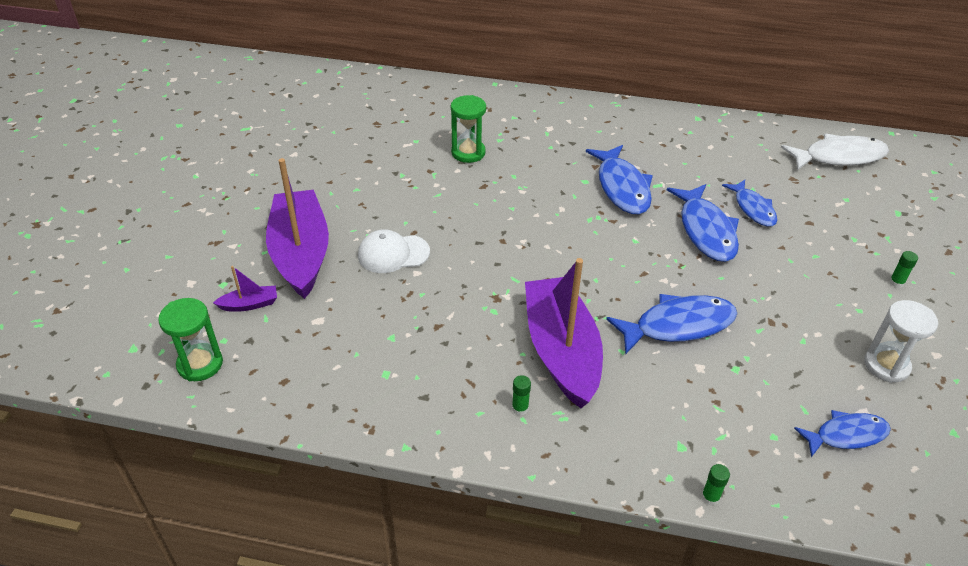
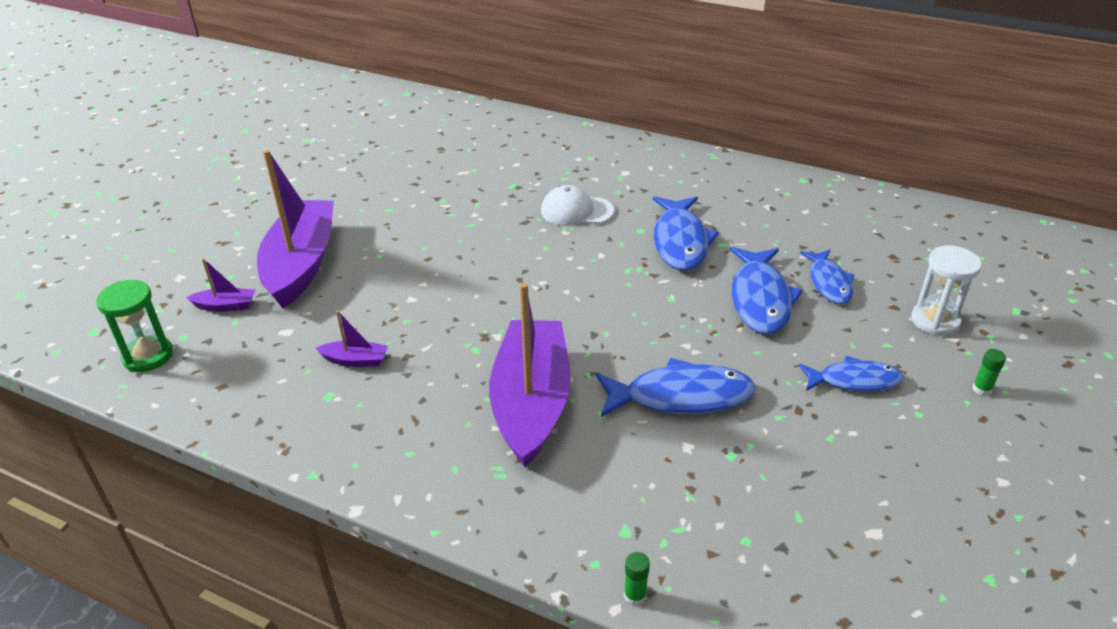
camera: 15 degrees right, 5 degrees down
white cap [358,229,430,273] -> white cap moved to [541,185,614,226]
green hourglass [451,95,486,163] -> none
green glue stick [512,375,531,415] -> none
white fish [781,134,889,170] -> none
blue fish [794,410,891,457] -> blue fish moved to [799,356,904,392]
white hourglass [864,300,938,383] -> white hourglass moved to [911,246,982,336]
none -> purple boat [316,311,388,367]

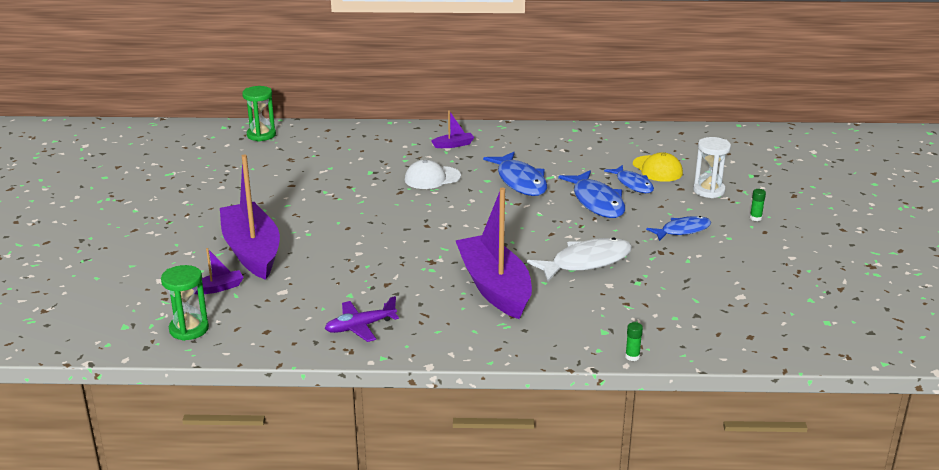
camera: 25 degrees left, 10 degrees down
purple boat [316,311,388,367] -> purple boat moved to [431,110,474,148]
blue fish [596,358,756,417] -> white fish [527,237,632,281]
none -> green hourglass [242,86,276,141]
none -> purple plane [325,296,399,342]
none -> yellow cap [633,152,683,182]

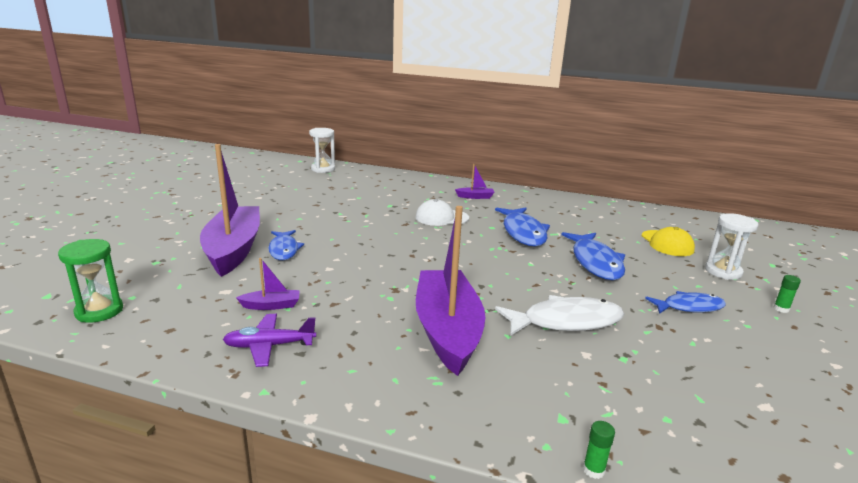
camera: 15 degrees right, 5 degrees down
purple boat [195,248,244,294] -> purple boat moved to [236,258,300,310]
green hourglass [242,86,276,141] -> white hourglass [309,128,335,173]
blue fish [604,165,654,193] -> blue fish moved to [269,230,304,260]

